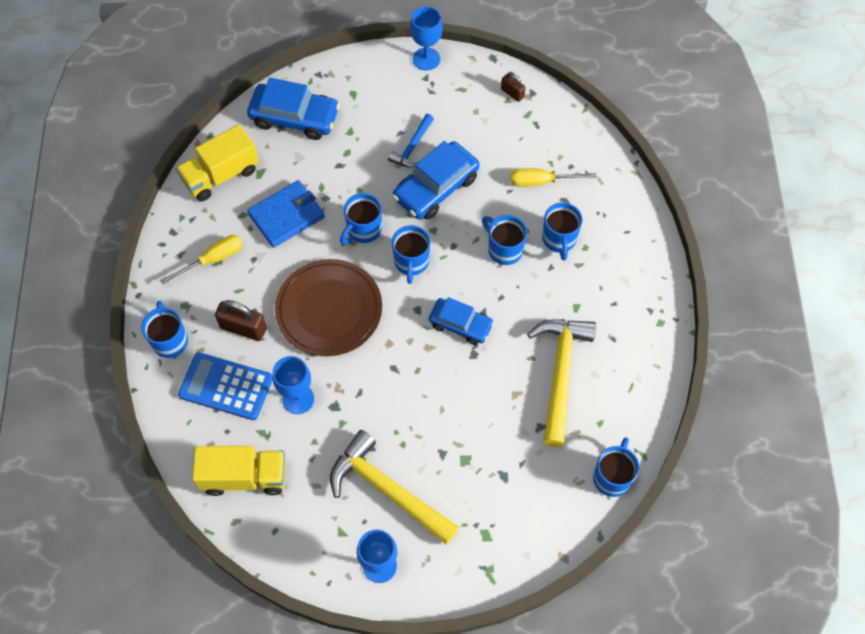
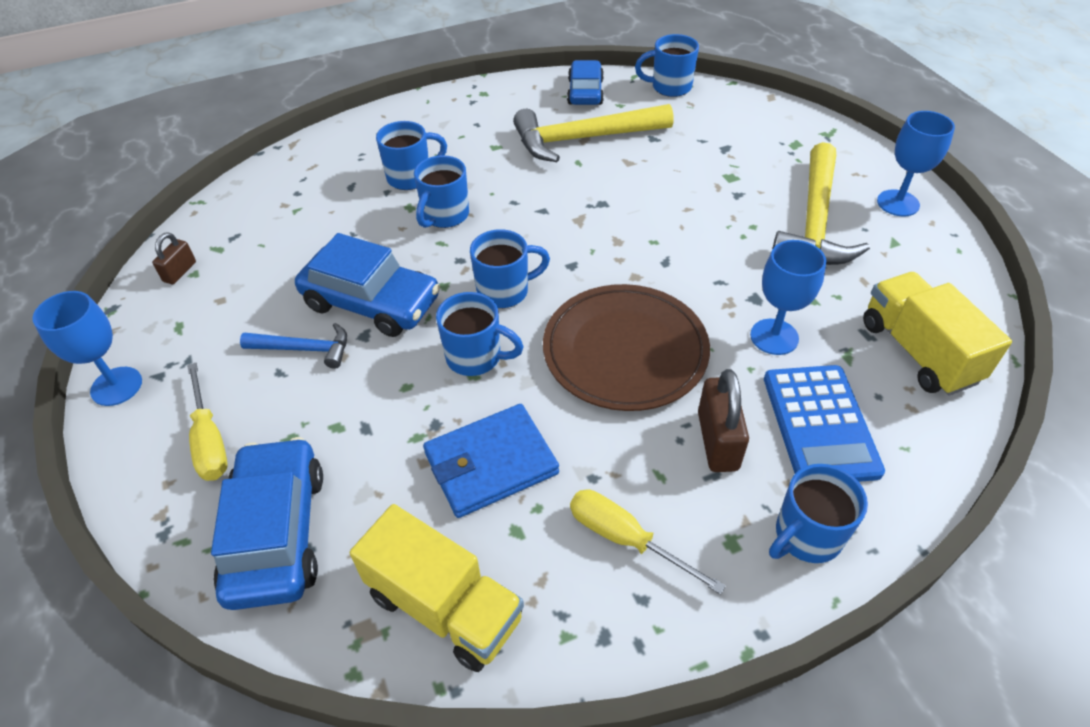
camera: 110 degrees left, 15 degrees down
blue wallet [247,180,325,248] -> blue wallet turned 60 degrees counterclockwise [423,404,559,518]
blue car [429,297,494,345] -> blue car moved to [567,60,604,105]
yellow screwdriver [511,168,597,187] -> yellow screwdriver moved to [187,363,228,481]

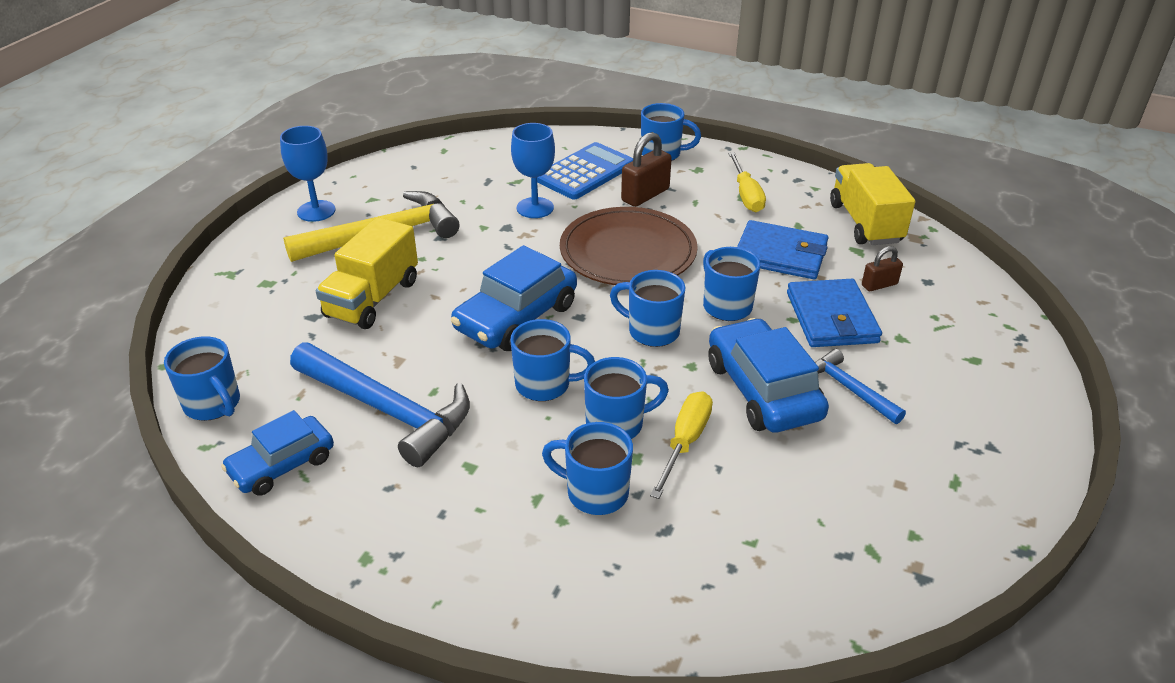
camera: 135 degrees left, 10 degrees down
blue goblet [32,291,142,406] -> none
brown padlock [152,232,196,284] -> brown padlock moved to [862,246,903,291]
yellow screwdriver [187,363,228,481] -> yellow screwdriver moved to [650,391,713,499]
blue car [211,437,323,610] -> blue car moved to [451,245,577,351]
yellow hammer [513,104,674,162] -> blue hammer [290,342,470,467]
yellow truck [863,272,1012,396] -> yellow truck moved to [316,217,418,329]
none -> blue mug [510,319,595,401]
none -> blue wallet [787,279,882,347]

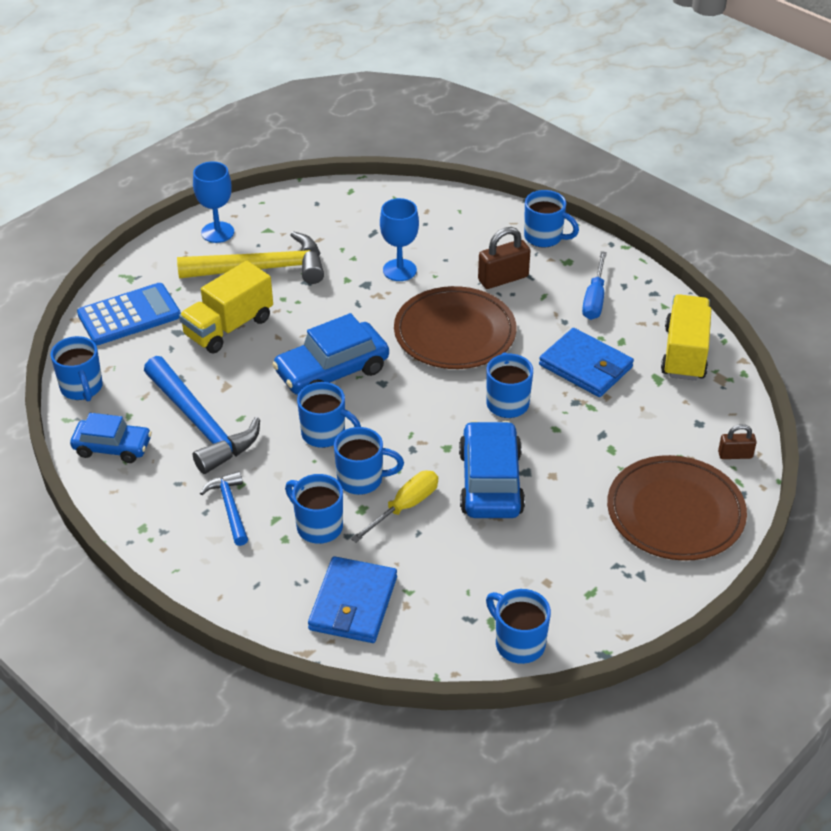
camera: 20 degrees right, 5 degrees up
blue car [221,410,334,496] -> blue car turned 150 degrees counterclockwise [70,413,152,463]
blue calculator [537,142,633,200] -> blue calculator moved to [77,283,181,345]
blue mug [610,270,686,347] -> blue mug moved to [486,589,551,664]
yellow screwdriver [728,152,766,212] -> blue screwdriver [582,251,607,320]
blue wallet [787,279,882,347] -> blue wallet moved to [308,556,397,643]
blue hammer [815,349,906,424] -> blue hammer moved to [200,471,248,546]
brown padlock [862,246,903,291] -> brown padlock moved to [718,424,757,459]
none -> brown plate [607,455,747,561]

